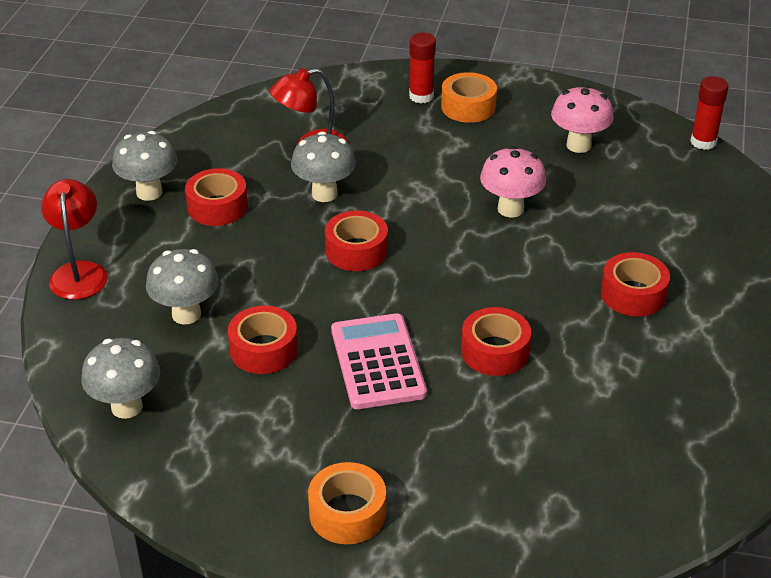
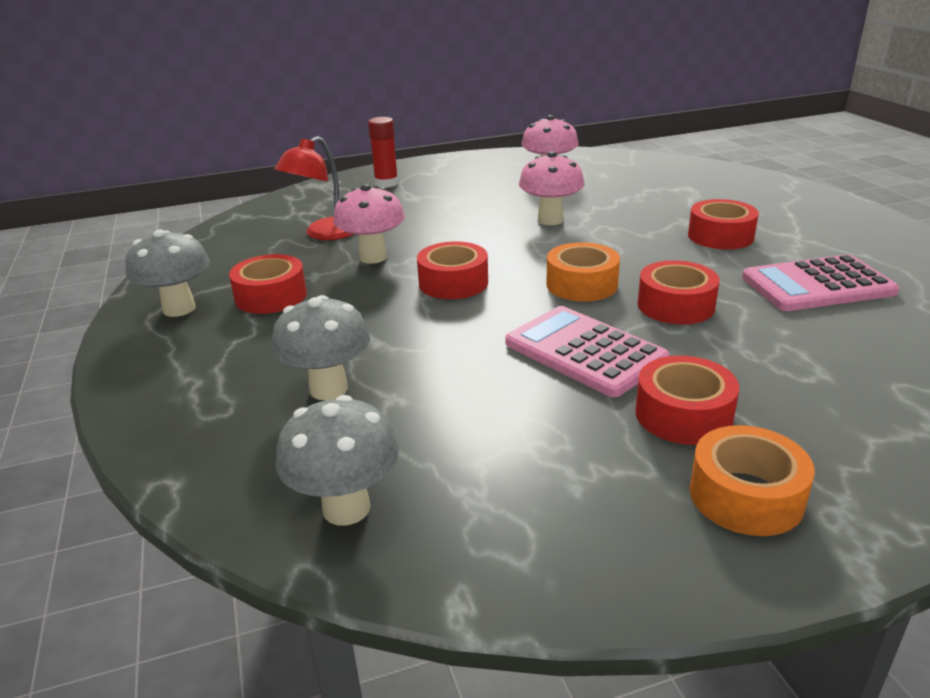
camera: 30 degrees left, 10 degrees down
red lamp [41,179,108,300] -> none
red tape [228,306,298,374] -> red tape moved to [635,355,739,445]
grey mushroom [291,132,356,202] -> pink mushroom [333,184,405,264]
orange tape [441,72,497,123] -> orange tape moved to [546,242,620,301]
red glue stick [690,76,729,150] -> none
none -> pink calculator [742,254,899,311]

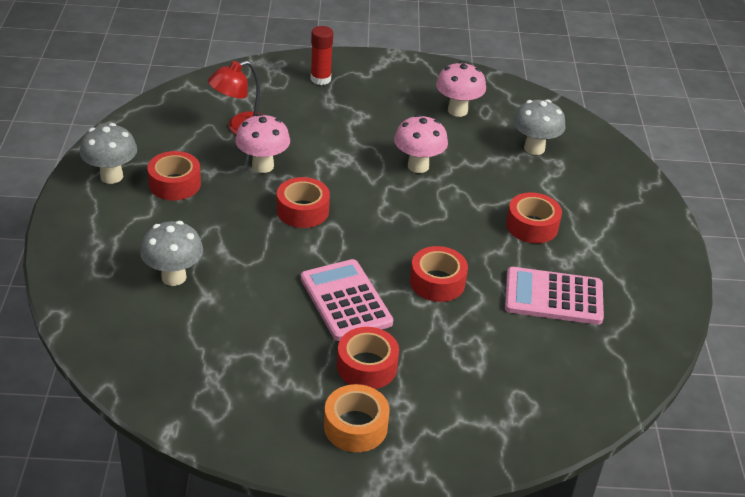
camera: 15 degrees right, 10 degrees up
grey mushroom [276,395,399,525] -> grey mushroom moved to [513,99,566,155]
orange tape [546,242,620,301] -> none

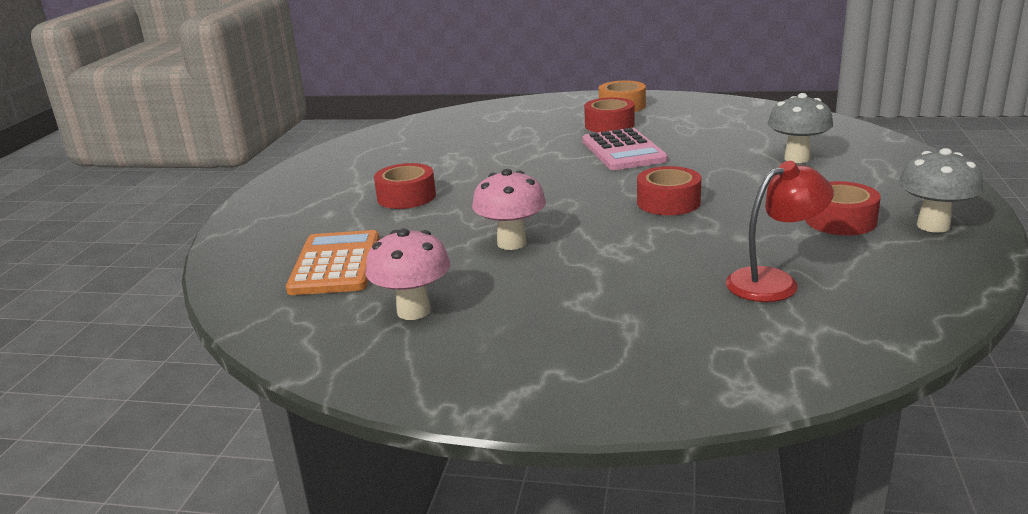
camera: 165 degrees left, 15 degrees down
pink mushroom [235,113,290,173] -> none
red glue stick [311,26,333,85] -> none
red tape [410,246,468,302] -> none
pink calculator [505,267,604,325] -> none
grey mushroom [513,99,566,155] -> orange calculator [286,230,380,295]

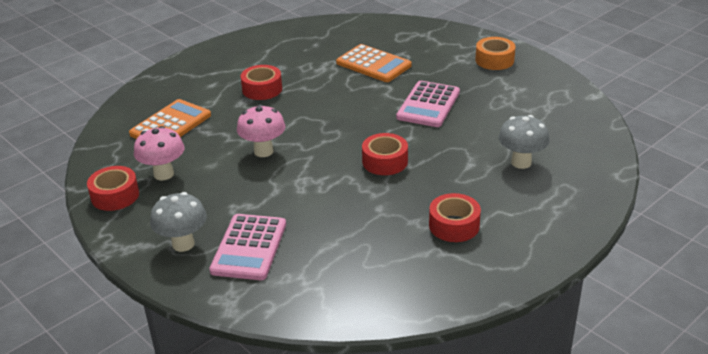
camera: 35 degrees right, 10 degrees up
red tape [584,97,635,133] -> red tape moved to [87,166,139,211]
red lamp [726,161,834,302] -> none
grey mushroom [899,148,983,233] -> grey mushroom moved to [150,192,207,252]
none -> pink calculator [209,214,286,280]
none -> orange calculator [336,44,412,82]

